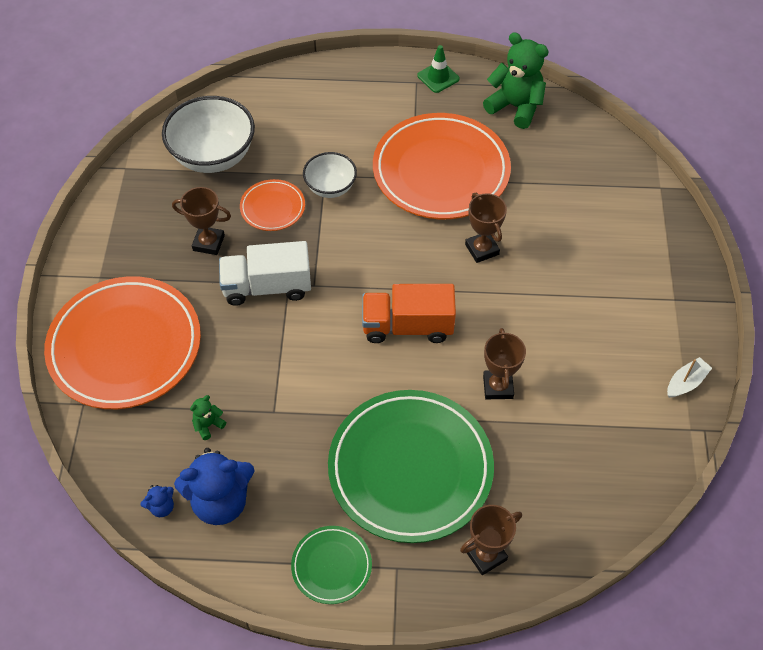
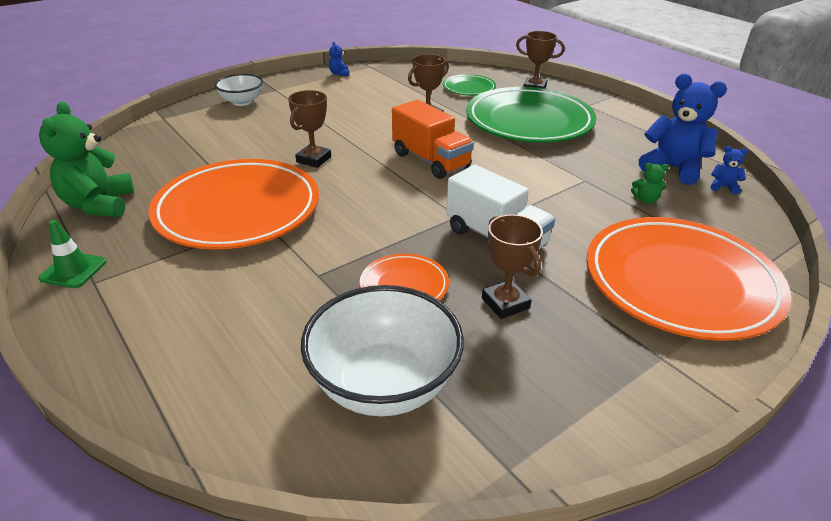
camera: 130 degrees left, 20 degrees down
green plate [291,526,372,604] -> green plate moved to [443,74,496,95]
white bowl [303,152,357,198] -> white bowl moved to [215,74,263,106]
white boat [667,357,712,398] -> blue teddy bear [329,42,349,76]

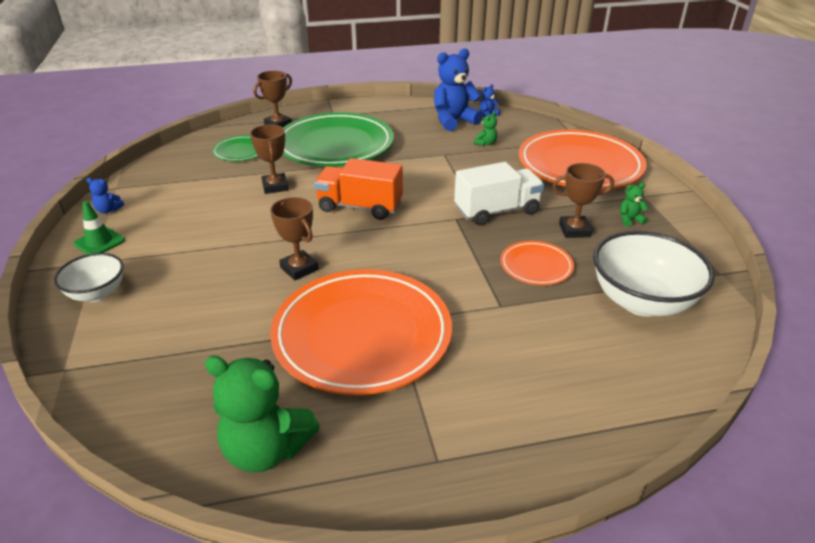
camera: 65 degrees left, 0 degrees up
green traffic cone [38,220,106,288] -> green traffic cone moved to [73,201,125,254]
orange truck [392,100,474,179] -> orange truck turned 150 degrees counterclockwise [314,158,403,220]
none -> green teddy bear [620,183,649,227]

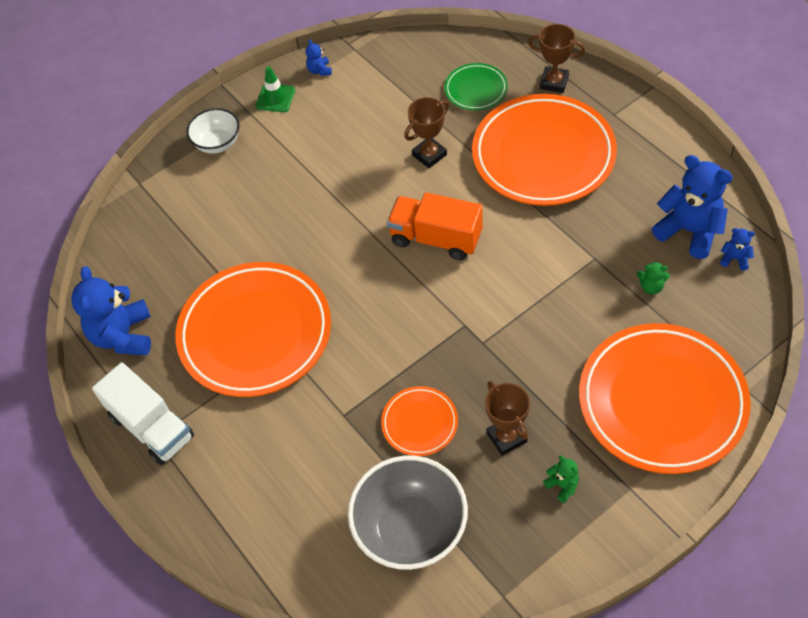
camera: 70 degrees right, 20 degrees up
green teddy bear [205,356,320,473] -> blue teddy bear [71,266,151,355]
brown trophy [270,197,319,280] -> none
green plate [282,112,394,167] -> orange plate [472,94,617,206]
orange truck [314,158,403,220] -> orange truck turned 60 degrees counterclockwise [387,192,483,260]
white truck [454,162,544,226] -> white truck moved to [92,362,194,465]
white bowl [593,231,715,316] -> grey bowl [348,455,468,570]

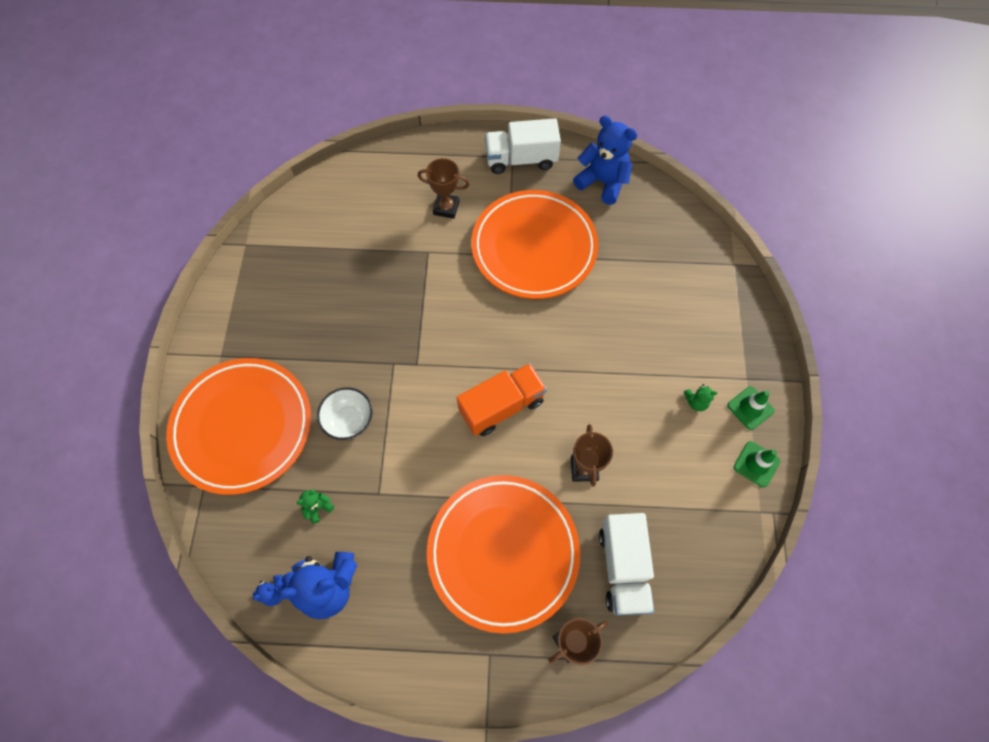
camera: 125 degrees right, 10 degrees up
white bowl [186,108,240,154] -> white bowl moved to [317,387,373,440]
blue teddy bear [305,39,332,76] -> green traffic cone [734,441,780,487]
grey bowl [348,455,468,570] -> none
orange plate [381,386,458,456] -> none
green plate [445,63,508,110] -> white truck [599,513,654,615]
brown trophy [485,381,530,456] -> brown trophy moved to [418,158,469,219]
green teddy bear [543,455,579,503] -> green teddy bear moved to [684,384,718,411]

